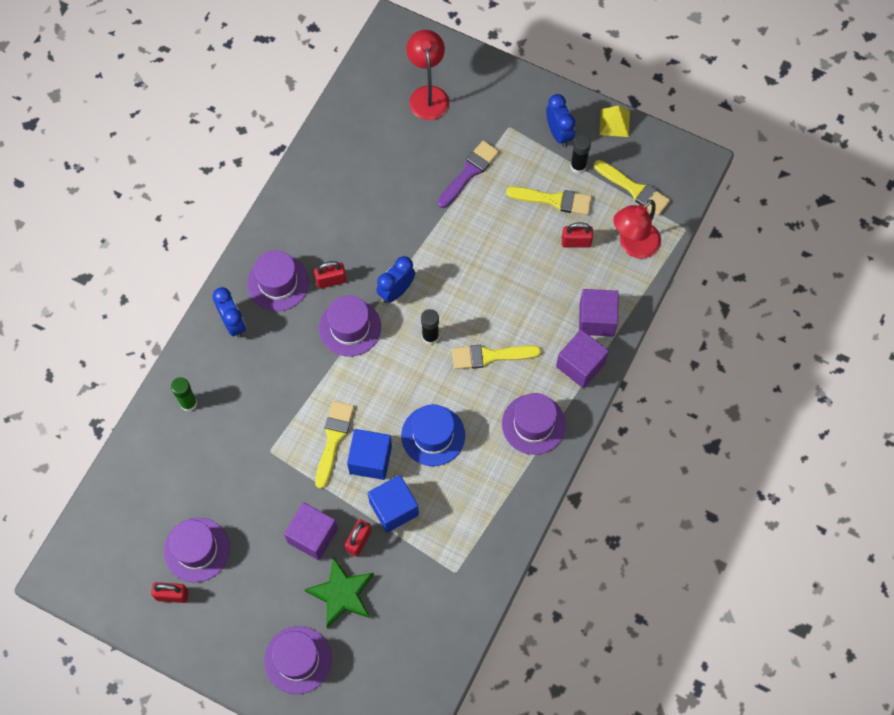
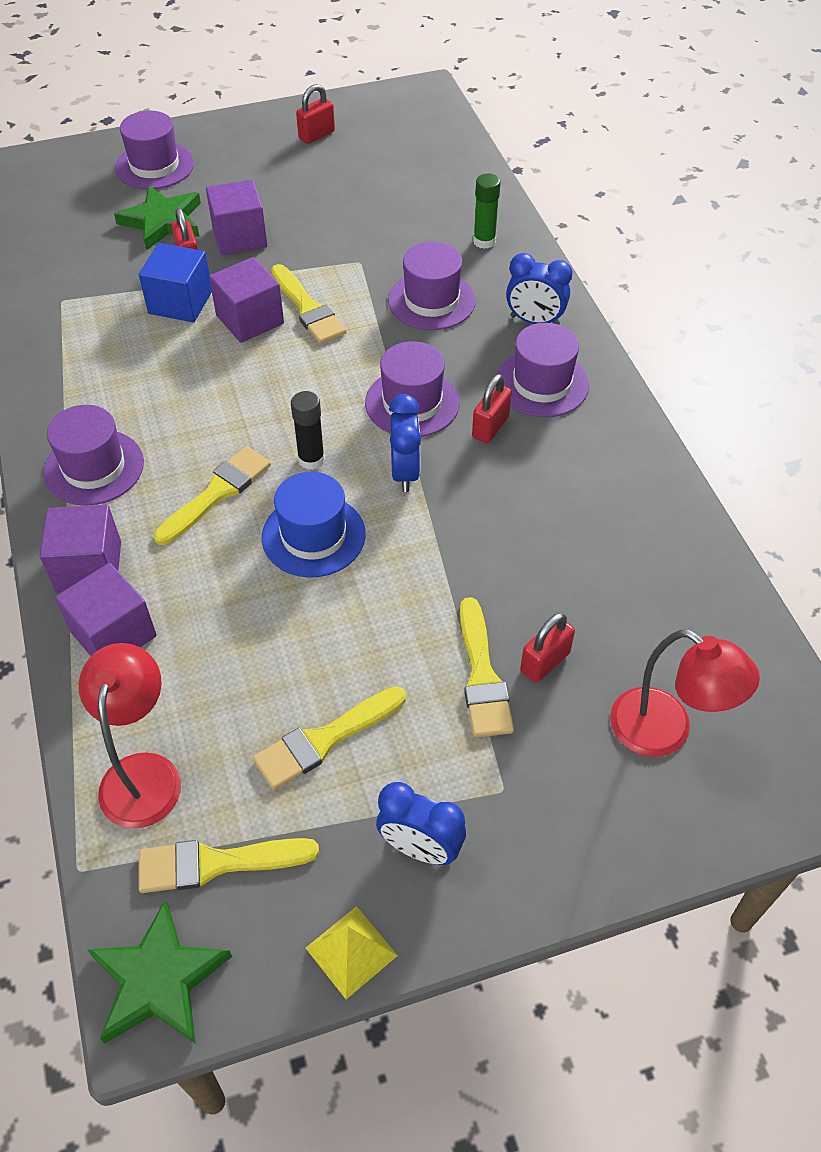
camera: 135 degrees right, 15 degrees down
purple hat [164,518,230,582] -> purple hat moved to [388,242,476,330]
blue cube [347,429,392,480] -> purple cube [209,257,284,343]
blue hat [401,404,465,466] -> blue hat moved to [262,472,366,578]
purple brush [437,140,499,208] -> yellow brush [460,597,514,737]
red padlock [562,222,593,248] -> red padlock moved to [520,613,575,683]
black glue stick [570,135,591,174] -> none
none -> green star [88,900,232,1044]

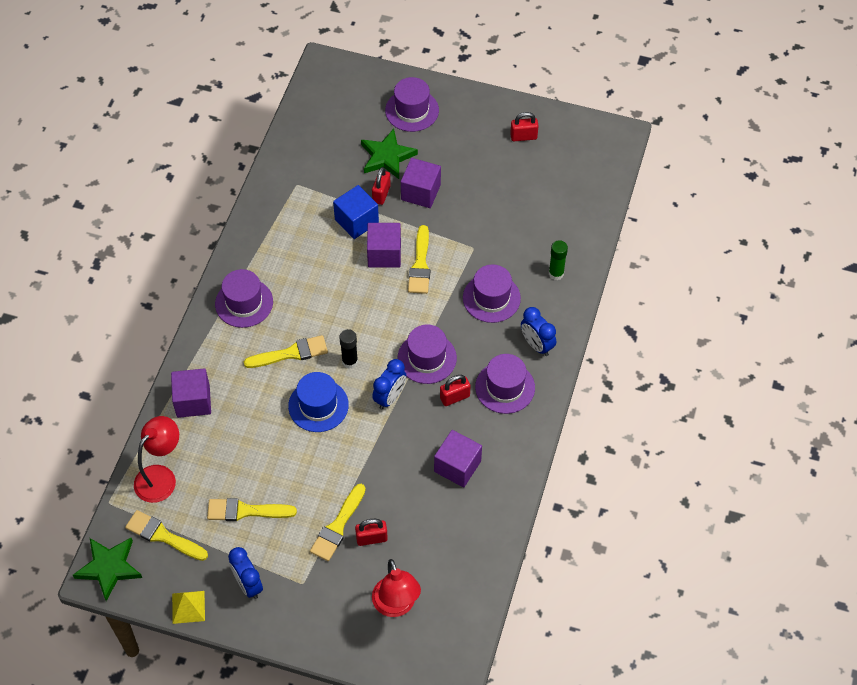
camera: 35 degrees right, 5 degrees up
purple cube [40,505,121,592] -> purple cube moved to [434,430,482,487]

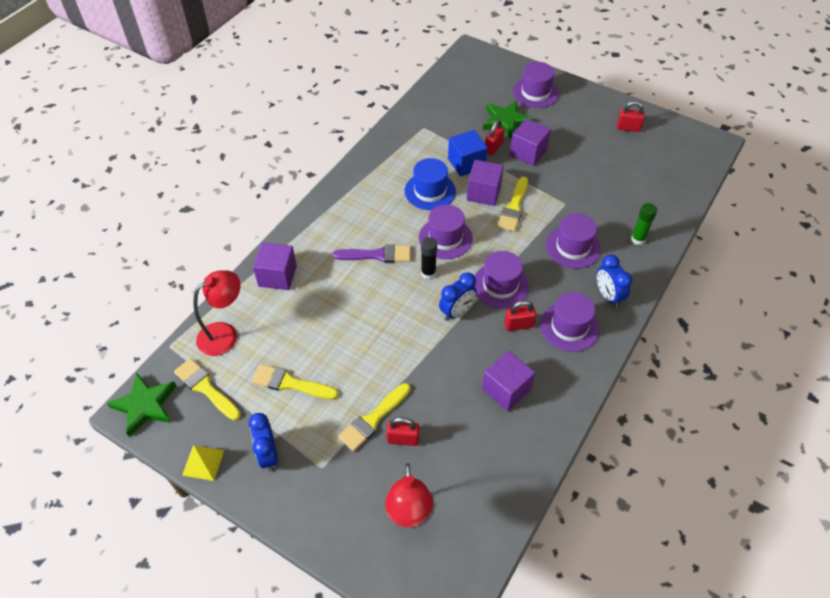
camera: 15 degrees right, 5 degrees down
purple hat [215,269,273,328] -> purple hat moved to [419,205,473,259]
yellow brush [244,335,328,368] -> purple brush [333,244,411,263]
blue hat [288,372,349,432] -> blue hat moved to [405,158,456,210]

